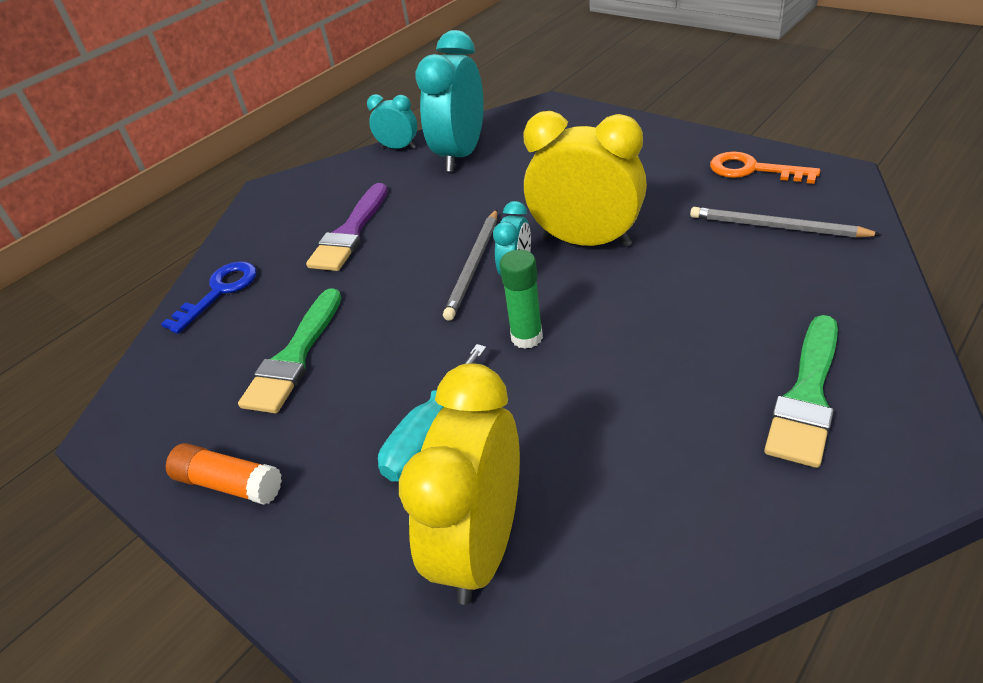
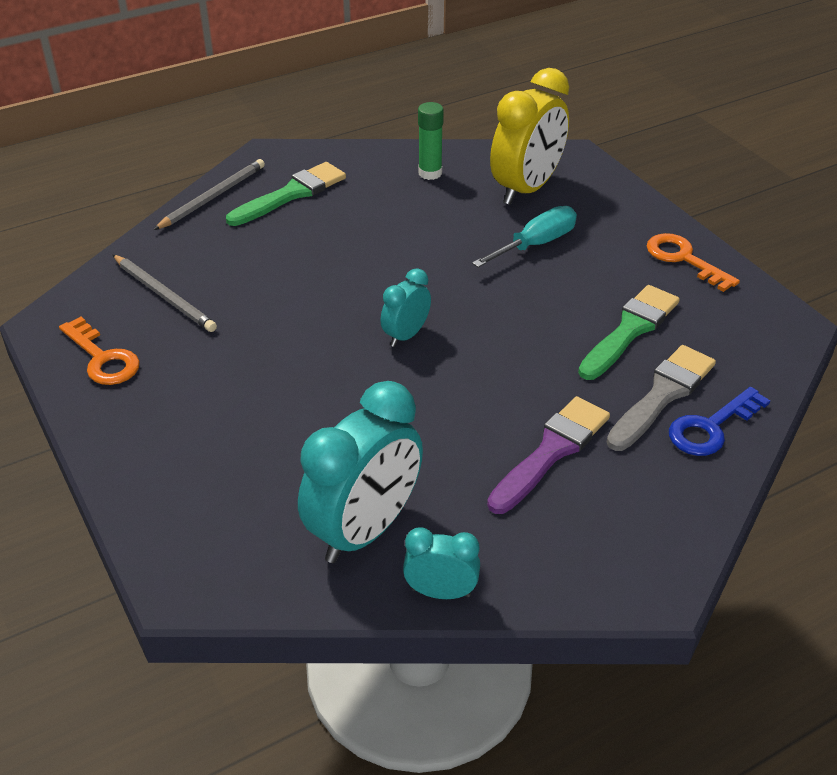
camera: 165 degrees left, 0 degrees up
orange glue stick [166,443,282,505] -> orange key [647,233,740,292]
turquoise clock [367,94,417,149] -> turquoise clock turned 150 degrees clockwise [403,527,480,599]
grey pencil [443,209,497,321] -> grey pencil moved to [154,159,265,230]
green glue stick [499,250,543,349] -> green glue stick moved to [418,102,444,180]
yellow clock [523,111,647,247] -> none
none -> grey brush [606,345,716,451]

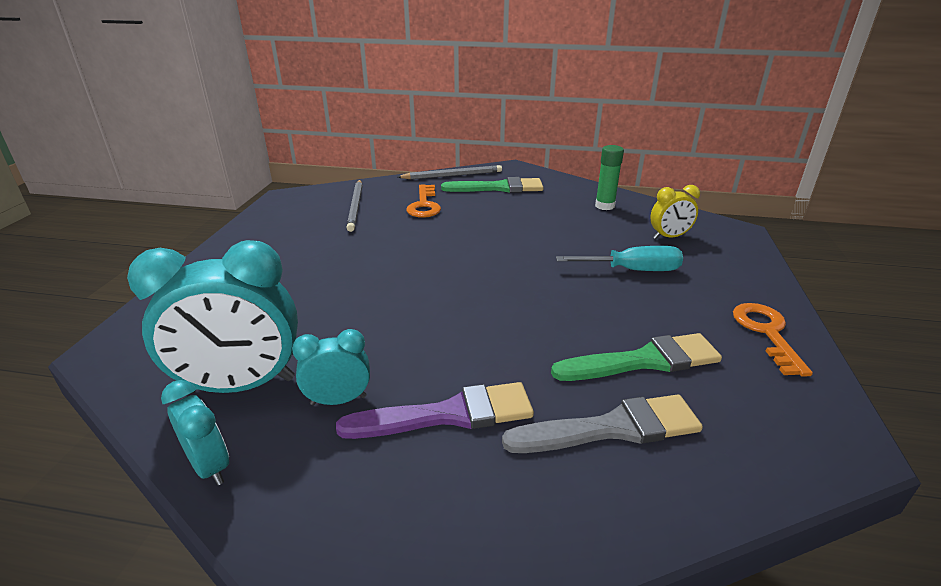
camera: 40 degrees right, 10 degrees down
orange key [59,317,140,385] -> orange key moved to [407,184,441,218]
turquoise clock [381,268,431,347] -> turquoise clock moved to [292,329,370,405]
yellow clock [490,68,569,205] -> yellow clock [650,185,700,239], size x0.51
blue key [669,387,771,456] -> none

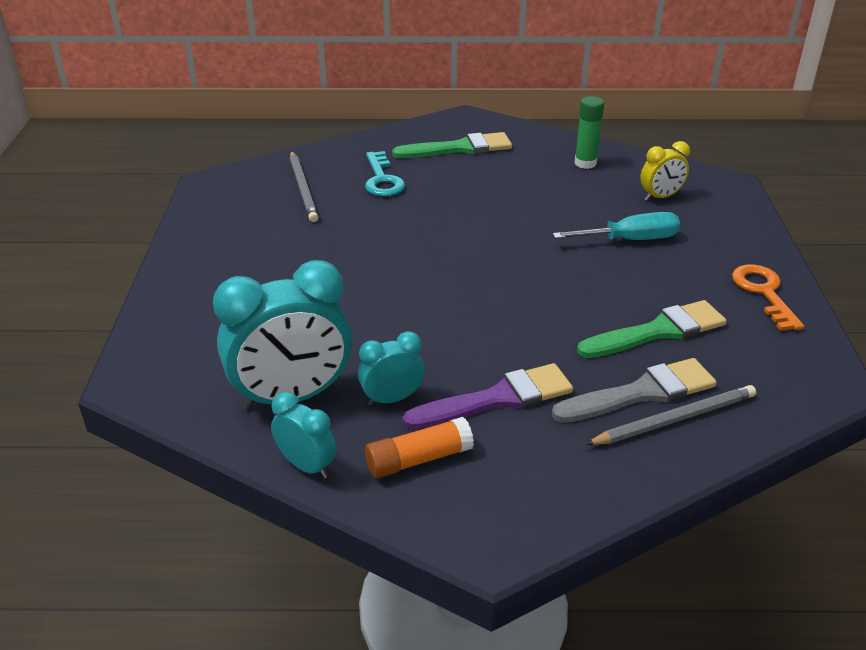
camera: 10 degrees left, 5 degrees up
grey pencil [398,165,502,179] -> grey pencil moved to [585,385,756,445]
orange key [407,184,441,218] -> turquoise key [365,151,405,196]
none -> orange glue stick [365,417,474,478]

